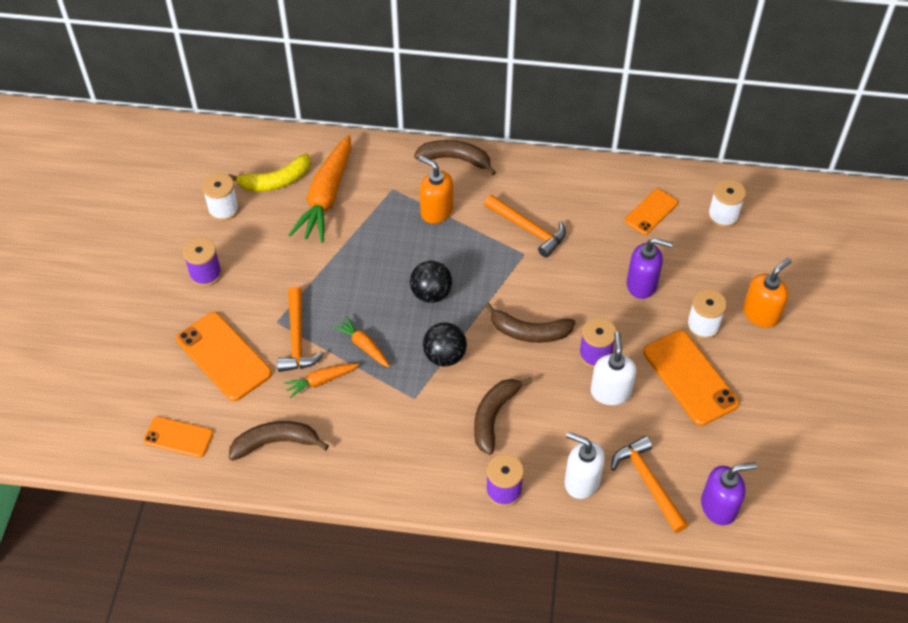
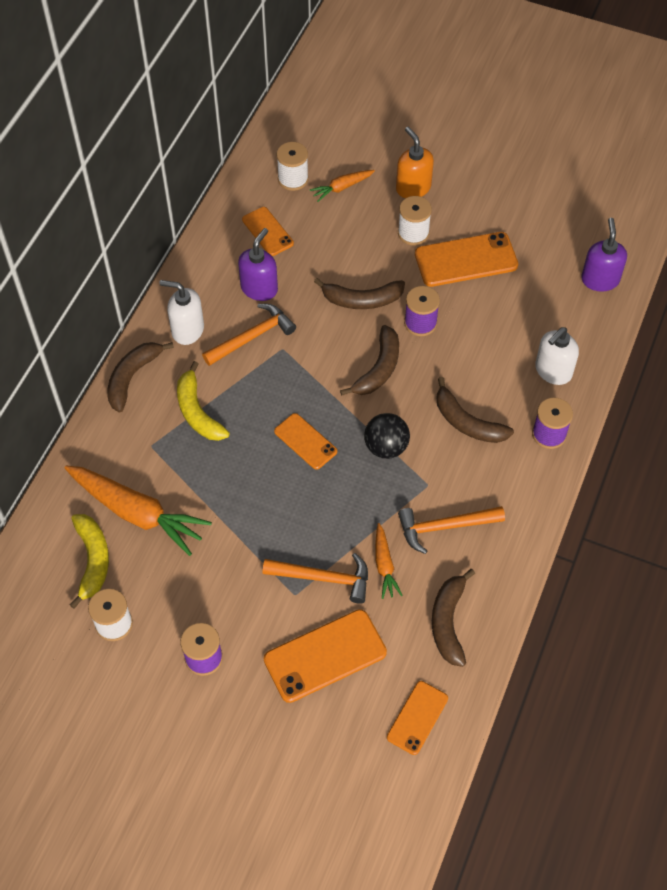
camera: 75 degrees left, 5 degrees up
orange carrot [333,316,390,367] -> orange carrot moved to [310,170,375,202]
black ball [410,261,452,303] -> orange phone [274,413,337,470]
orange soap dispenser [418,156,453,224] -> yellow banana [177,361,230,441]
white soap dispenser [591,332,636,405] -> white soap dispenser moved to [159,280,204,345]
orange hammer [611,436,688,533] -> orange hammer moved to [398,506,505,554]
purple soap dispenser [627,238,673,299] -> purple soap dispenser moved to [238,228,278,301]
none -> brown banana [314,278,405,309]

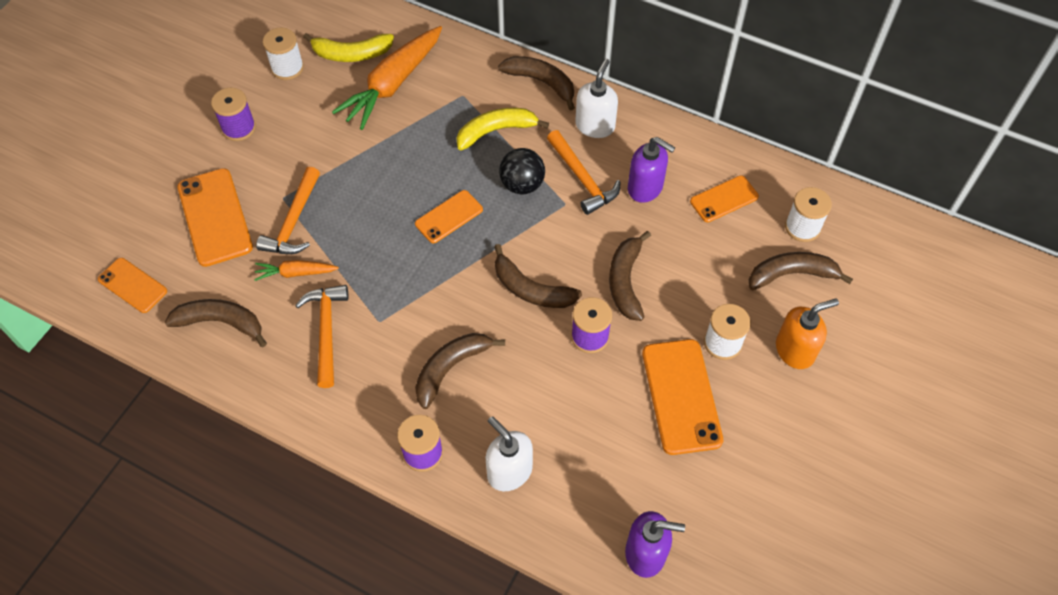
camera: 95 degrees right, 0 degrees up
orange carrot [310,170,375,202] -> brown banana [749,252,853,290]
black ball [364,413,410,459] -> black ball moved to [499,148,545,194]

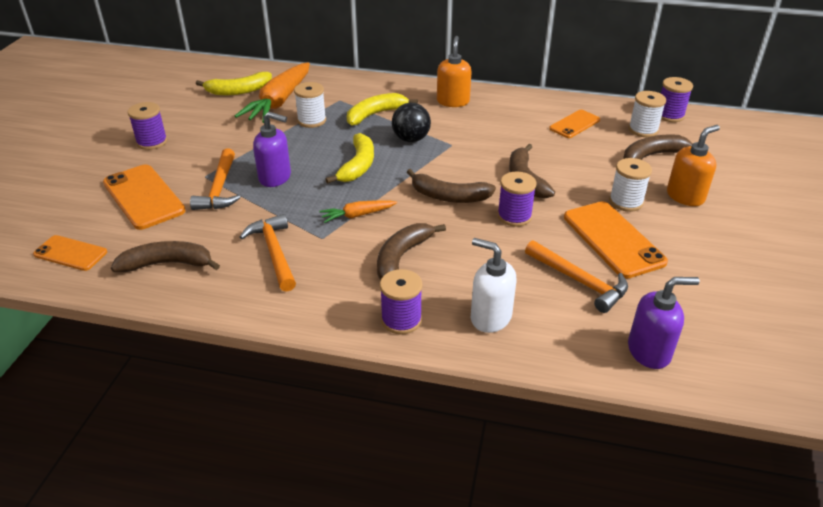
camera: 15 degrees left, 20 degrees down
orange carrot [254,260,339,281] -> orange carrot moved to [320,200,397,223]
white spool [263,28,304,80] -> white spool moved to [294,82,326,128]
orange phone [415,190,483,243] -> yellow banana [325,133,374,184]
brown banana [498,56,575,110] -> none
orange hammer [547,130,621,215] -> orange hammer moved to [525,240,628,313]
white soap dispenser [575,59,618,138] -> orange soap dispenser [437,36,472,107]
purple soap dispenser [628,137,675,203] -> purple soap dispenser moved to [253,112,291,187]
none -> purple spool [661,77,693,122]

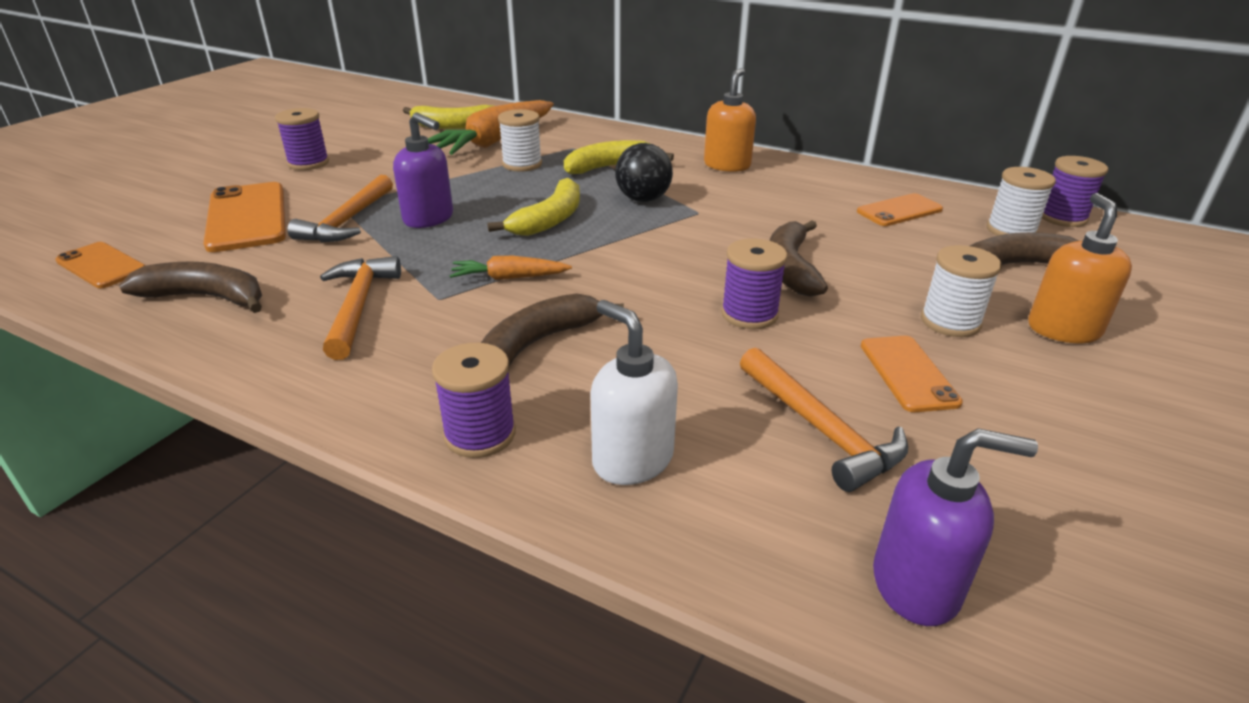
camera: 15 degrees right, 5 degrees down
brown banana [407,169,496,203] -> none
orange phone [564,201,668,279] -> orange phone [861,336,963,412], size x0.60
orange soap dispenser [667,125,720,206] -> orange soap dispenser turned 60 degrees counterclockwise [1028,193,1132,344]

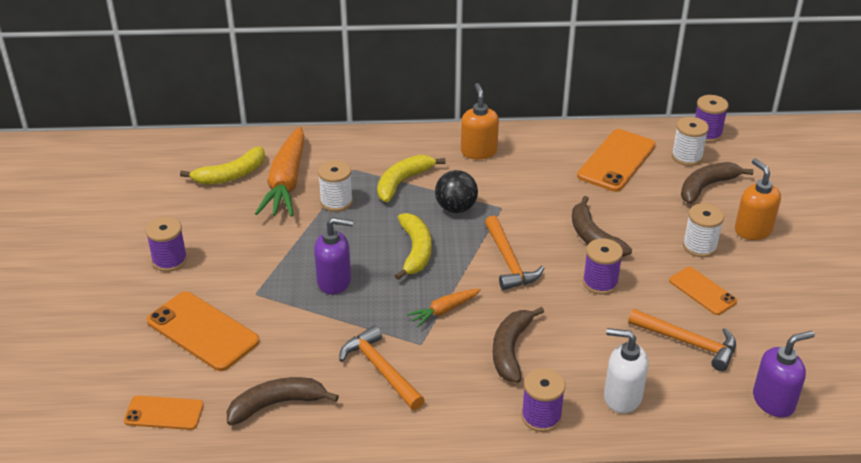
camera: 30 degrees left, 5 degrees up
orange hammer [287,175,393,242] -> orange hammer moved to [485,216,544,290]
orange phone [857,193,943,226] -> orange phone [577,129,656,192], size x1.65

